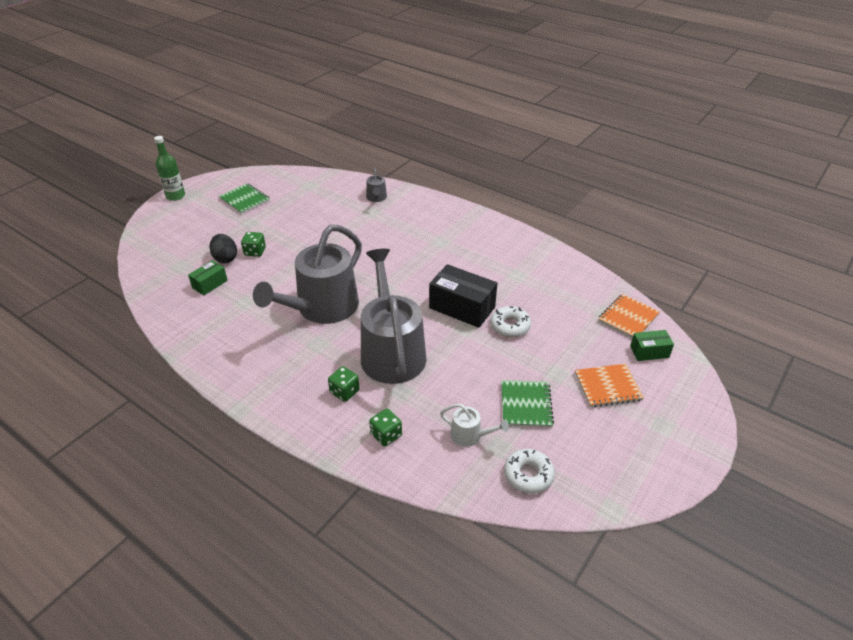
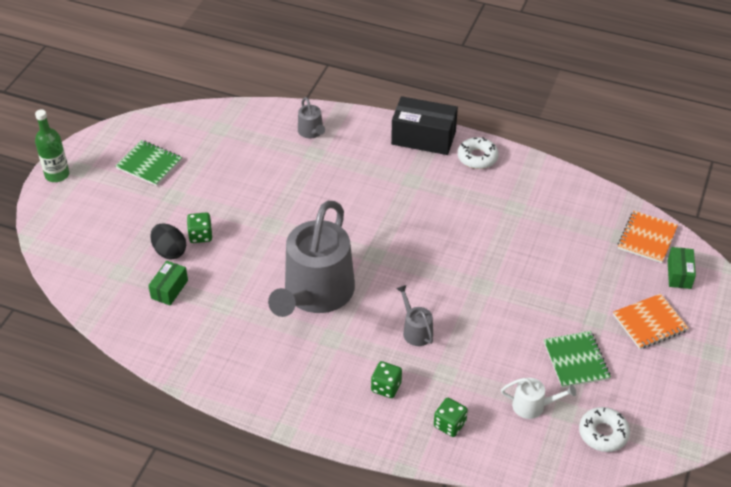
camera: 15 degrees left, 5 degrees up
grey watering can [361,249,427,384] -> grey watering can [396,285,433,346], size x0.41
black box [429,264,497,328] -> black box moved to [391,96,458,155]
white donut [490,306,531,337] -> white donut moved to [458,137,499,169]
green box [630,330,674,361] -> green box turned 60 degrees counterclockwise [667,247,696,289]

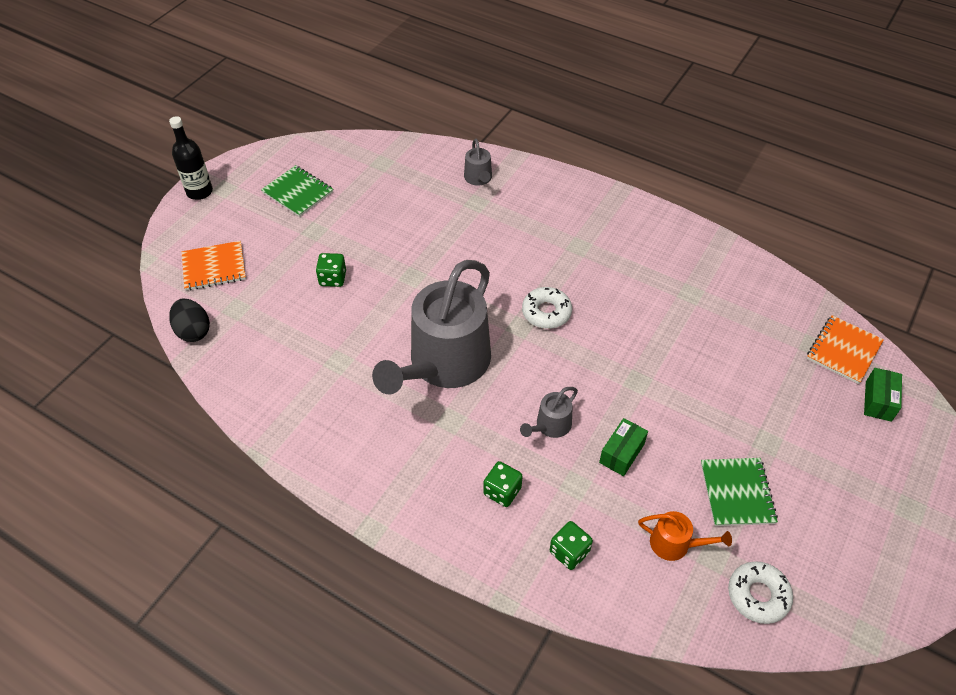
camera: 10 degrees right, 5 degrees up
green bottle [35,109,69,182] -> black bottle [169,116,213,200]
green box [148,261,188,305] -> green box moved to [599,418,648,476]
black egg [150,224,186,259] -> black egg moved to [169,299,210,342]
black box [391,96,458,155] -> none
grey watering can [396,285,433,346] -> grey watering can turned 120 degrees counterclockwise [520,387,578,438]
white donut [458,137,499,169] -> white donut moved to [522,287,572,329]
white watering can [501,378,576,419] -> orange watering can [638,511,732,561]
orange notebook [613,294,689,349] -> orange notebook moved to [182,241,246,291]

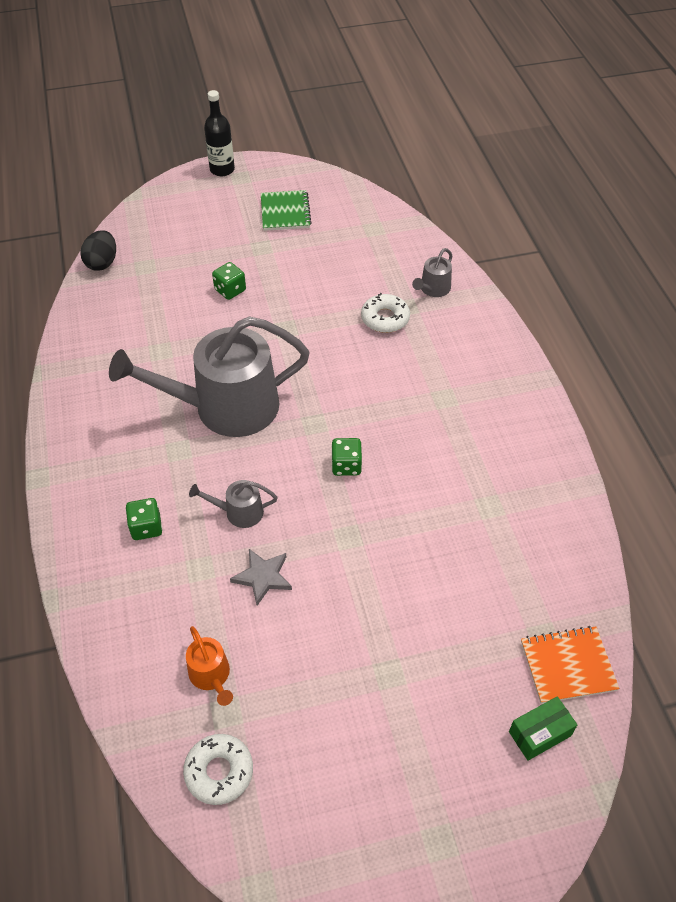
camera: 45 degrees right, 0 degrees up
orange notebook [182,241,246,291] -> none
white donut [522,287,572,329] -> white donut moved to [361,293,410,333]
green dice [550,521,593,570] -> green dice moved to [331,438,362,476]
green box [599,418,648,476] -> grey star [230,549,292,606]
green notebook [701,458,778,526] -> none

